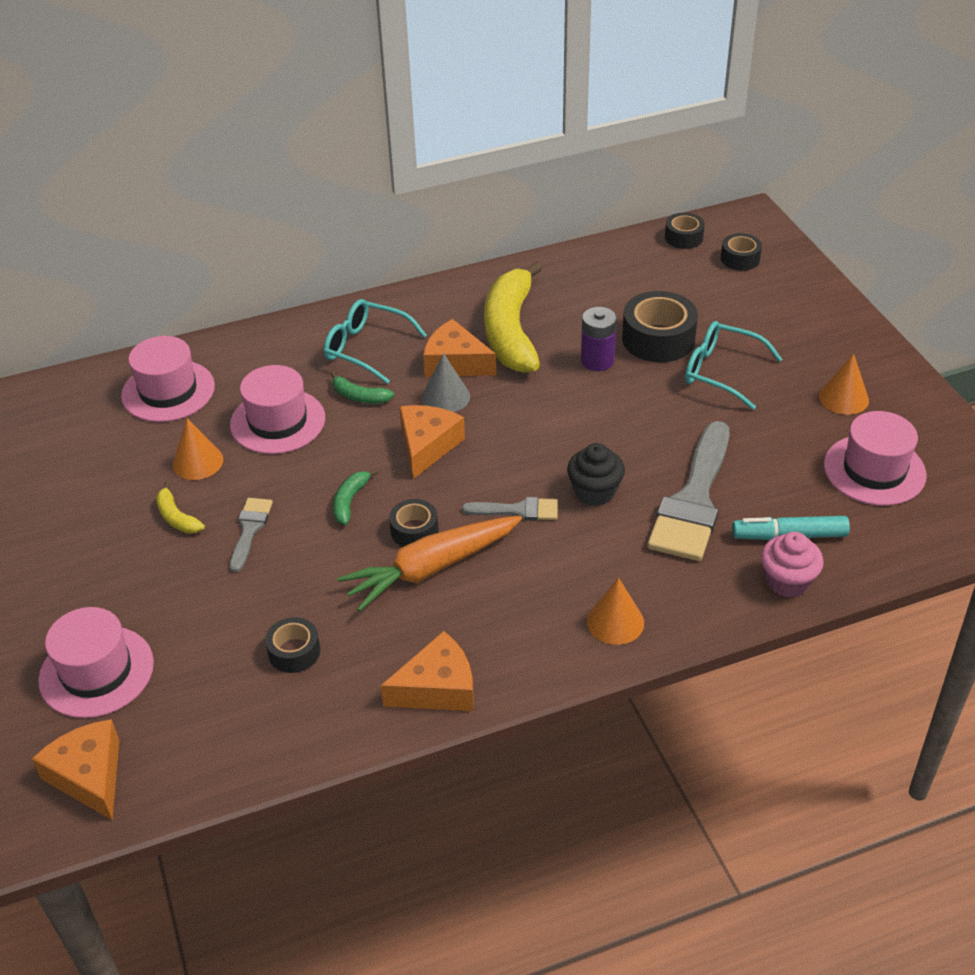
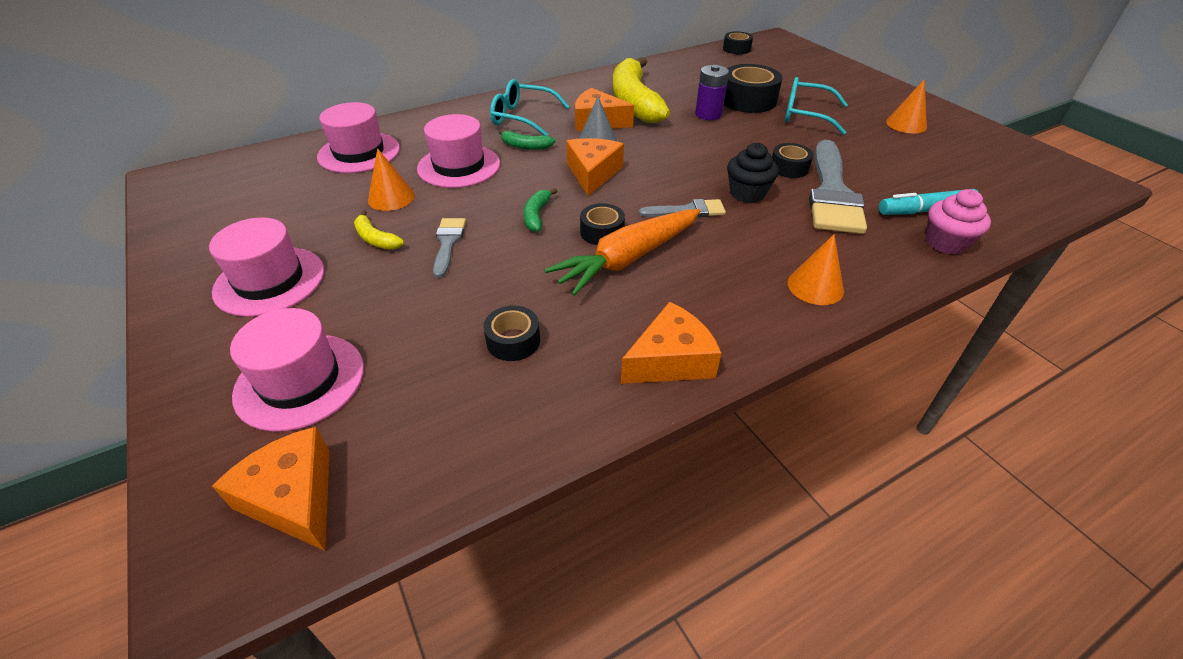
camera: 10 degrees left, 0 degrees up
black tape [721,233,762,271] -> black tape moved to [772,143,813,178]
pink hat [824,411,927,506] -> pink hat moved to [209,217,324,317]

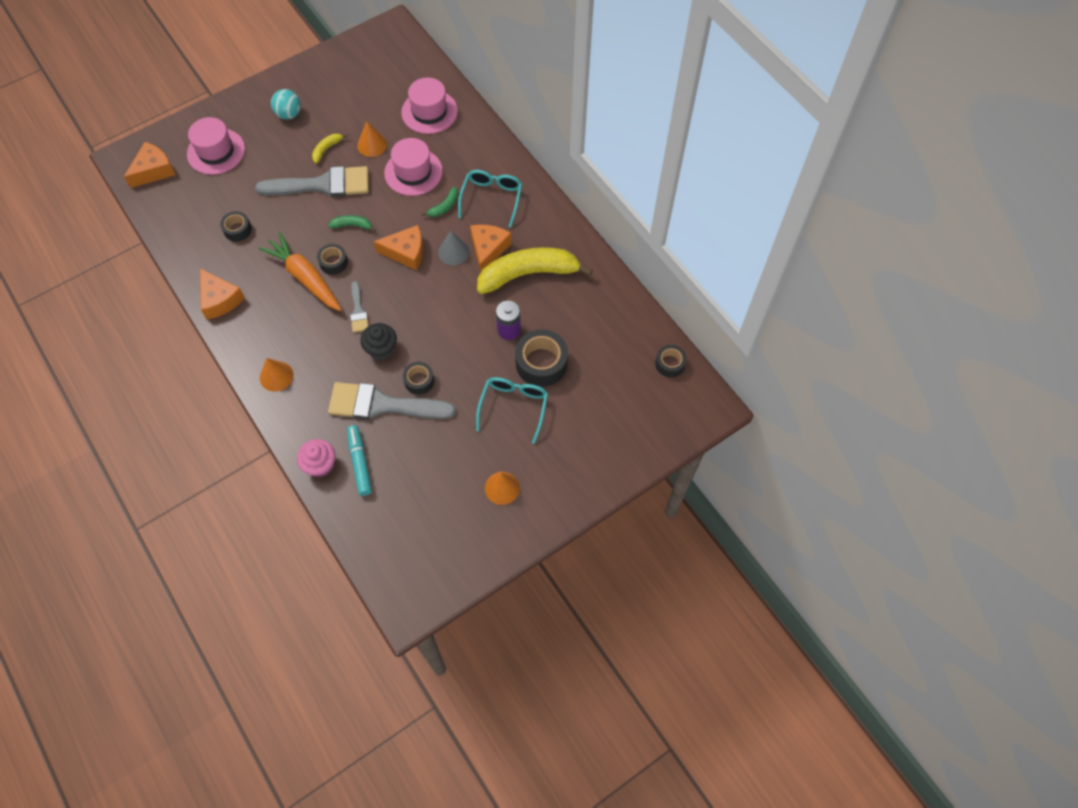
camera: 85 degrees right, 20 degrees up
pink hat [209,217,324,317] -> turquoise ball [271,89,301,119]
grey brush [433,218,466,278] -> grey brush [255,166,369,197], size x2.04
green banana [498,129,556,150] -> green banana turned 150 degrees counterclockwise [421,187,458,217]

